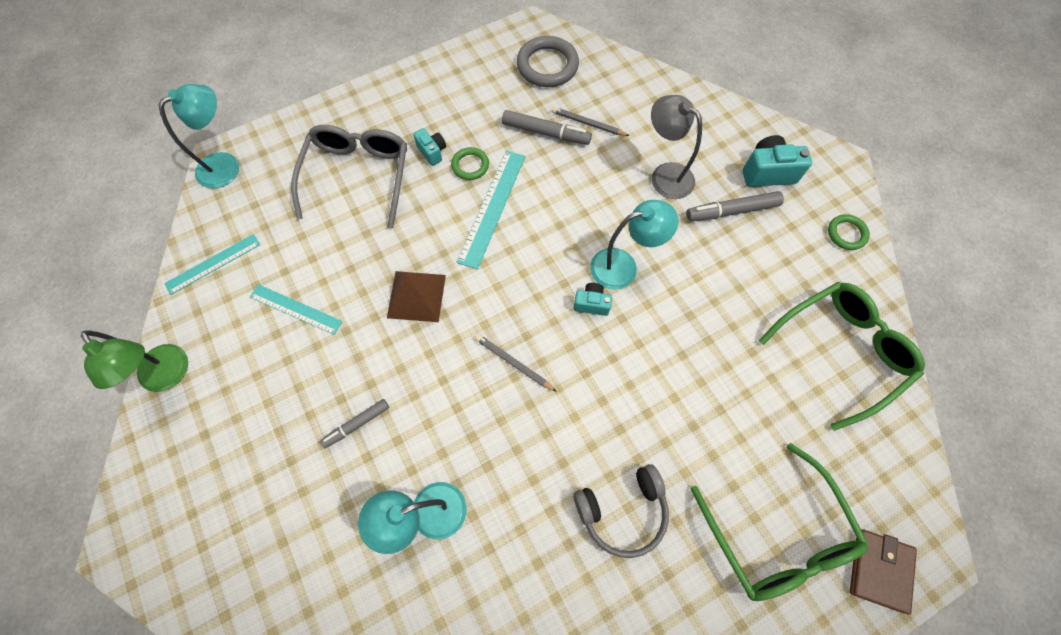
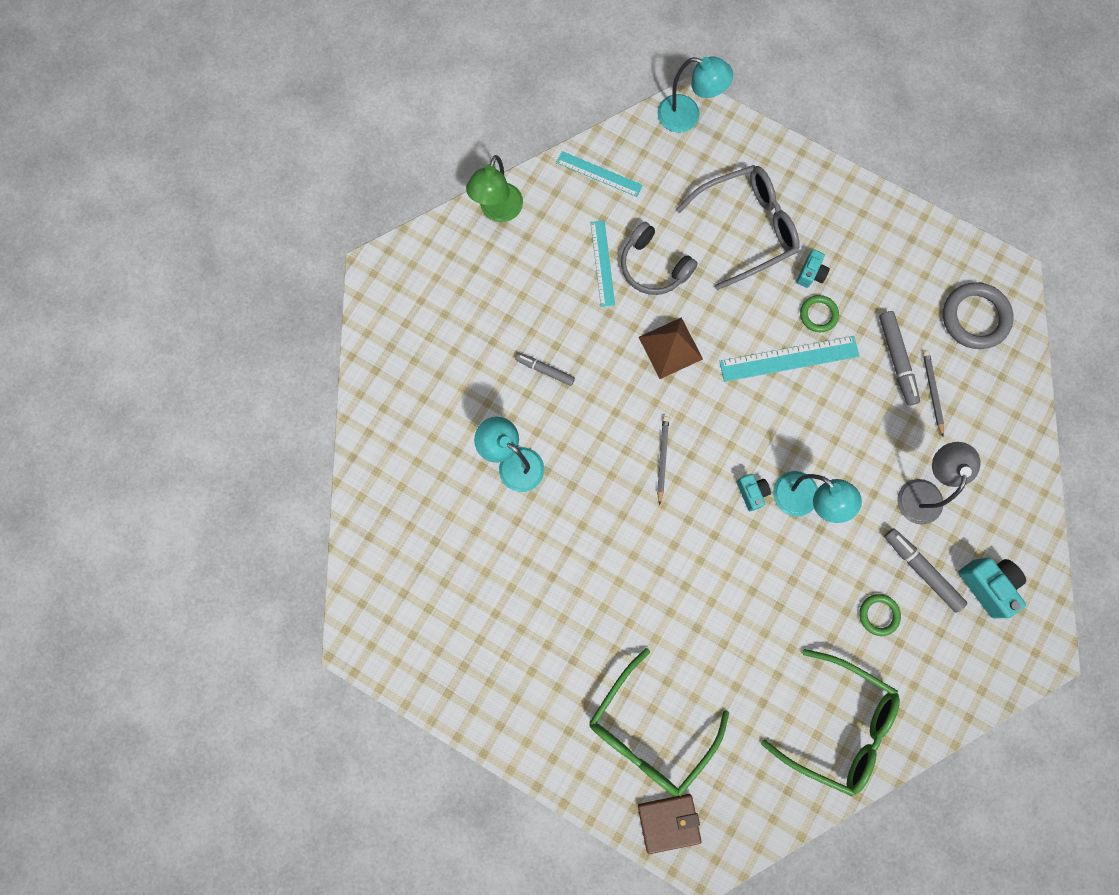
camera: 60 degrees right, 10 degrees up
grey headphones [573,464,669,558] -> grey headphones moved to [621,222,698,295]
green ring [828,214,870,250] -> green ring moved to [859,594,901,636]

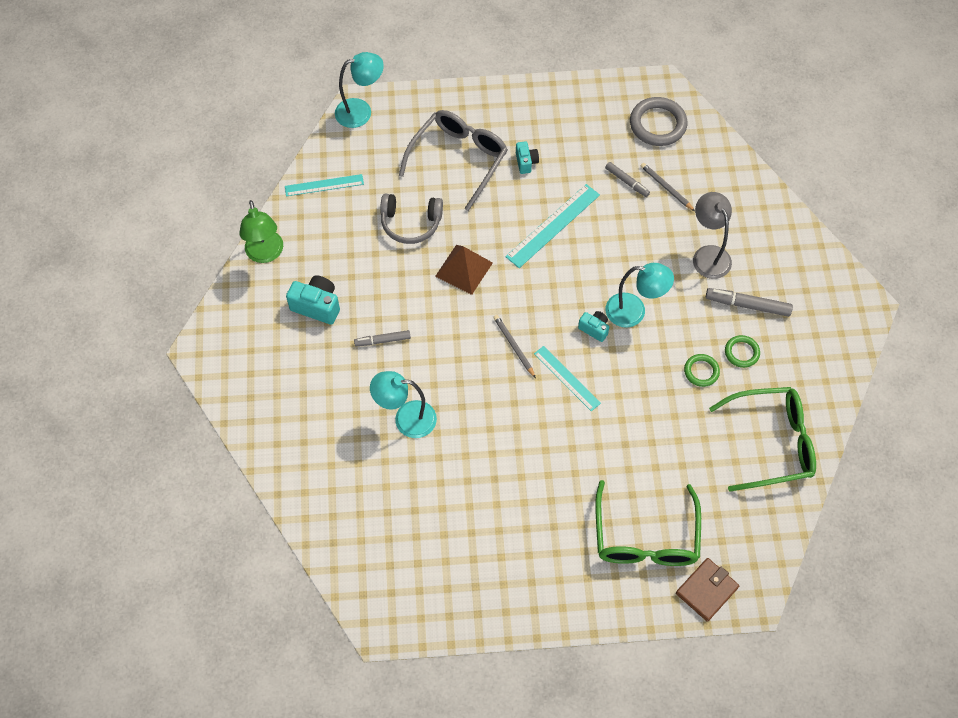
camera: 35 degrees left, 15 degrees down
turquoise ruler [591,221,615,307] -> turquoise ruler moved to [534,346,601,411]
green ring [800,295,839,332] -> green ring moved to [684,354,720,387]
grey marker [879,311,920,406] -> grey marker [605,162,650,197], size x0.65
turquoise camera [958,557,1026,618] -> turquoise camera moved to [286,275,340,325]

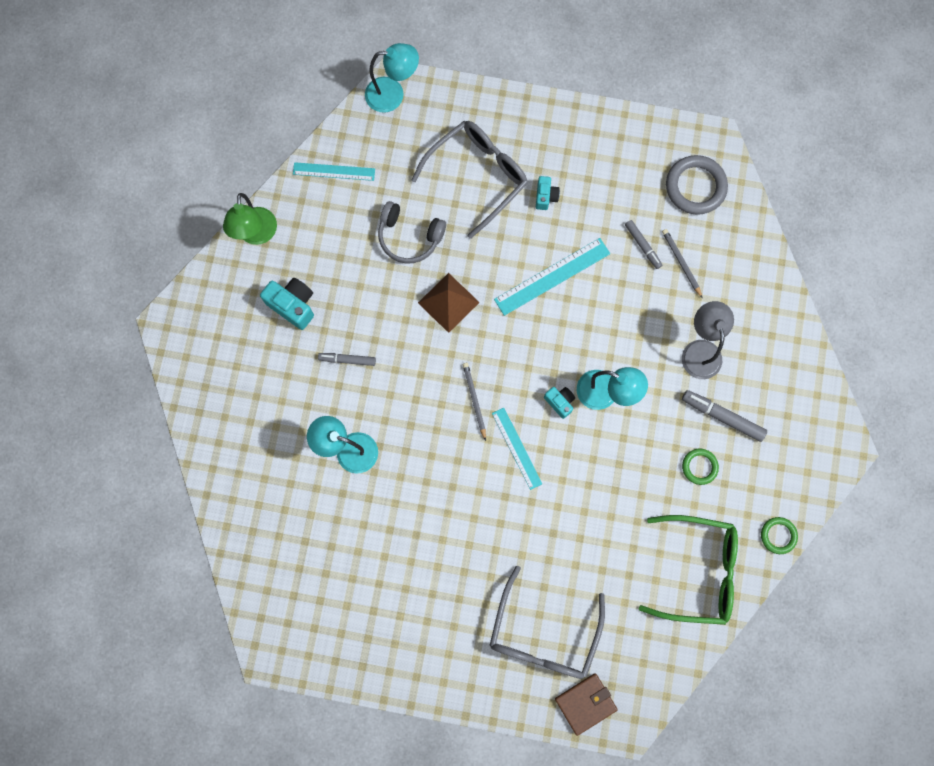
camera: 15 degrees right, 15 degrees up
green glasses [595,480,701,566] -> grey glasses [490,565,605,679]
green ring [684,354,720,387] -> green ring moved to [761,517,798,554]

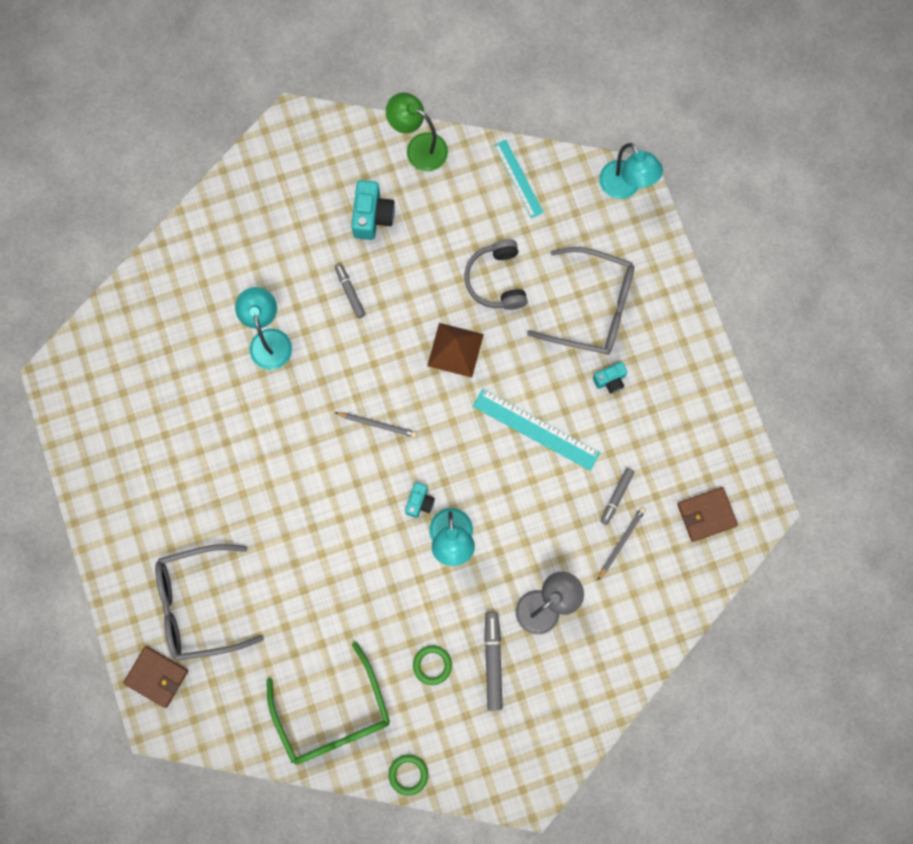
camera: 60 degrees right, 0 degrees up
green lamp [223,193,277,245] -> green lamp turned 60 degrees clockwise [386,93,448,171]
grey pencil [463,363,486,441] -> grey pencil turned 60 degrees clockwise [334,412,417,437]
turquoise ruler [492,408,542,490] -> none
grey ring [666,155,728,215] -> brown wallet [677,487,738,542]

